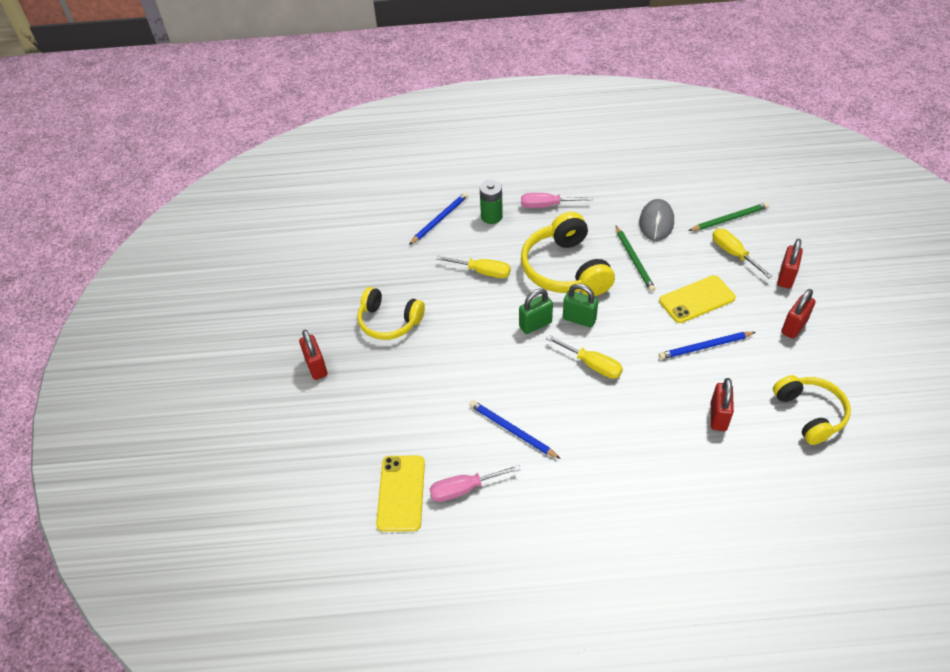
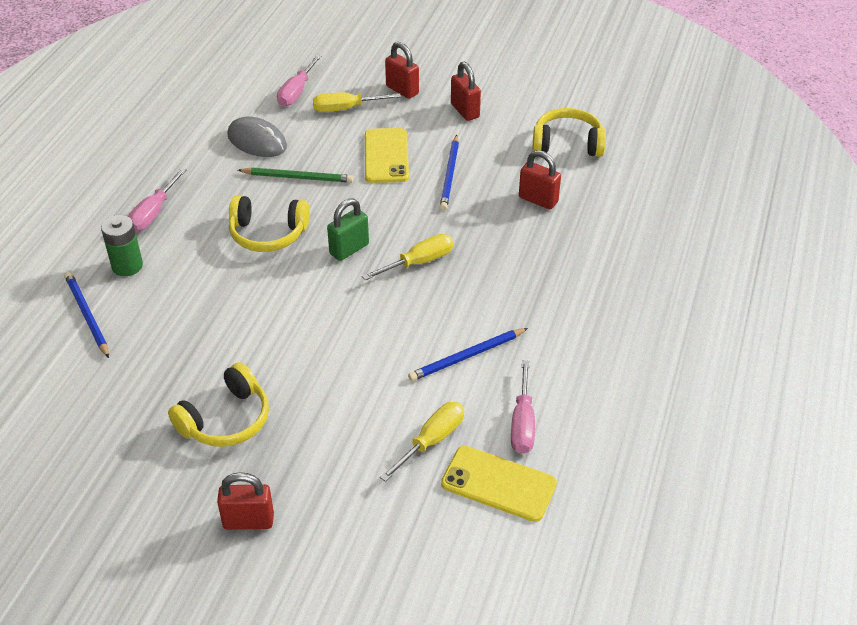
camera: 70 degrees left, 5 degrees down
yellow screwdriver [436,256,511,278] -> yellow screwdriver moved to [380,402,464,482]
green padlock [519,289,553,334] -> none
yellow headphones [521,212,615,296] -> yellow headphones [229,195,309,252], size x0.66
green pencil [688,202,769,231] -> pink screwdriver [277,55,322,107]

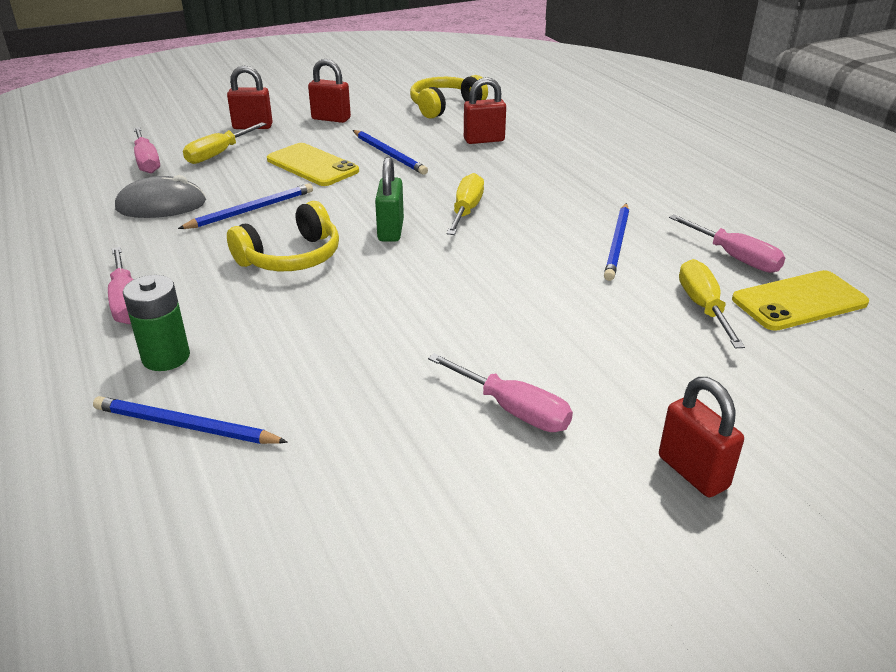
camera: 45 degrees left, 10 degrees down
yellow headphones [168,362,269,447] -> pink screwdriver [428,353,573,432]
red padlock [217,472,274,530] -> red padlock turned 75 degrees counterclockwise [659,377,744,497]
green pencil [238,168,353,183] -> blue pencil [178,183,313,229]

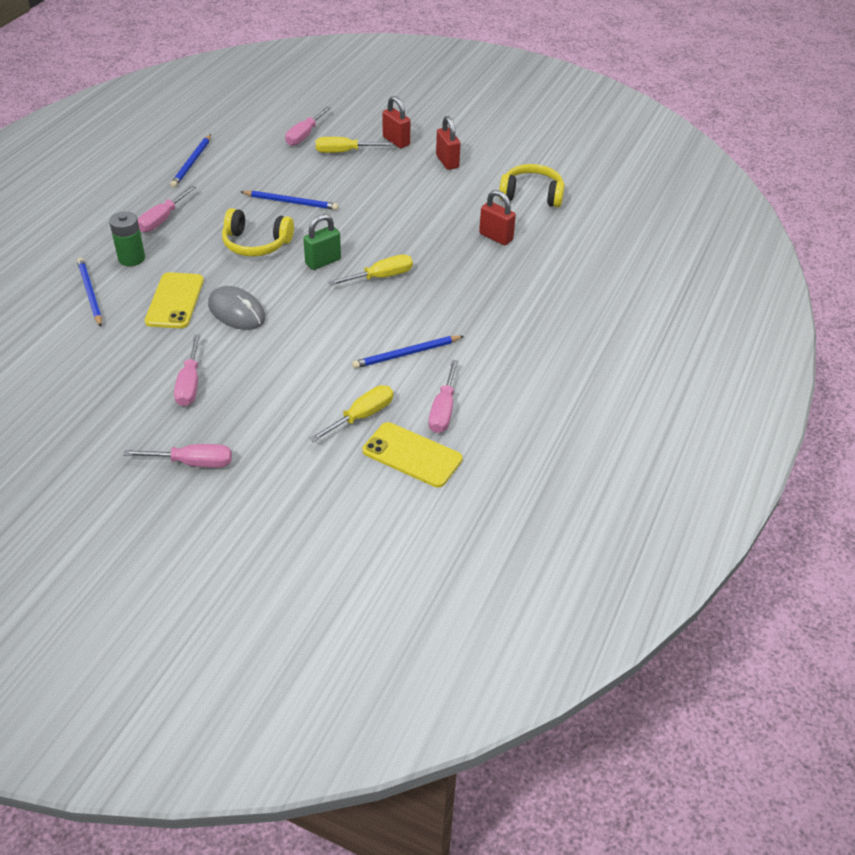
camera: 50 degrees right, 10 degrees up
grey mouse [115,175,206,218] -> grey mouse moved to [208,286,266,330]
yellow phone [267,143,359,186] -> yellow phone moved to [145,272,204,328]
blue pencil [353,130,428,175] -> blue pencil moved to [170,134,211,188]
red padlock [659,377,744,497] -> pink screwdriver [123,444,232,468]

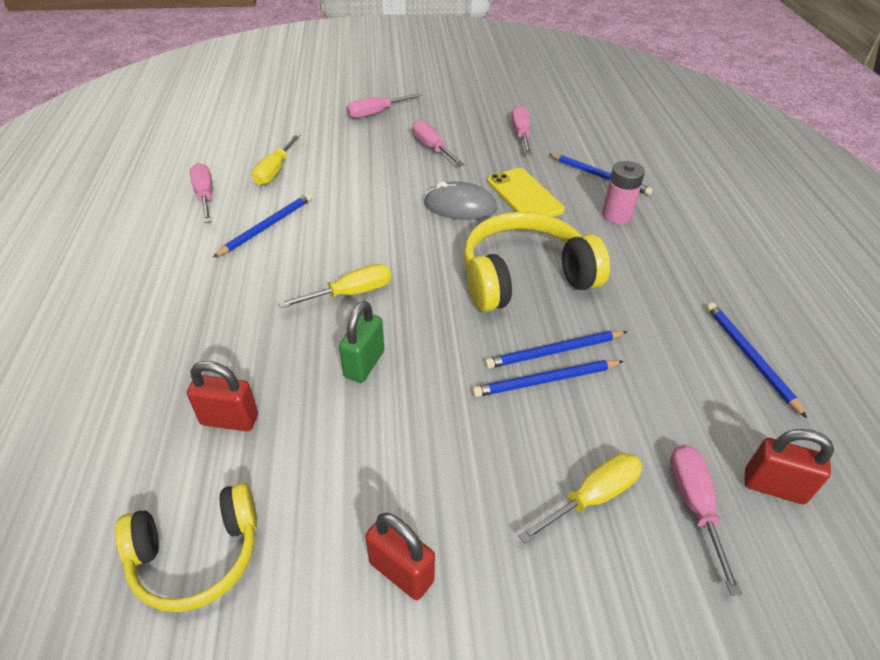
camera: 150 degrees right, 0 degrees up
green battery [109,211,145,266] -> pink battery [602,161,645,224]
pink screwdriver [138,186,196,232] -> pink screwdriver moved to [511,106,532,154]
yellow headphones [222,208,294,257] -> yellow headphones [464,212,610,312], size x1.51
green padlock [303,214,341,270] -> green padlock moved to [339,301,384,383]
yellow screwdriver [328,254,413,286] -> yellow screwdriver turned 150 degrees counterclockwise [278,264,391,308]
yellow phone [363,422,463,488] -> none
red padlock [382,96,410,148] -> red padlock moved to [745,429,834,504]
none -> blue pencil [472,360,624,397]

